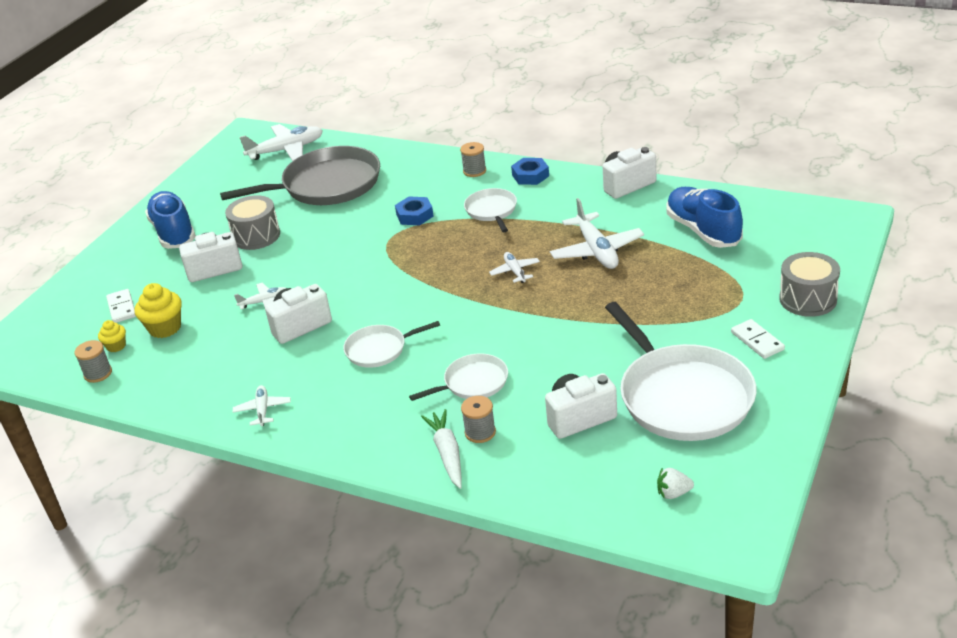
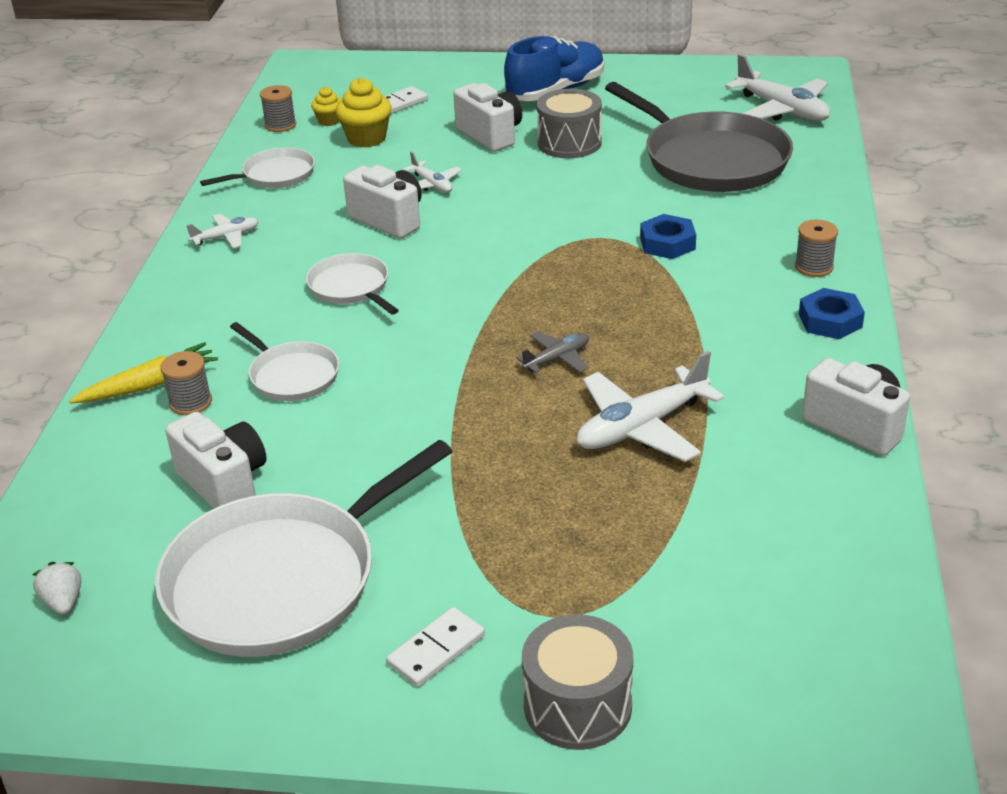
camera: 70 degrees right, 0 degrees up
white carrot [421,409,462,489] -> yellow carrot [69,342,218,404]
white pan [464,188,517,232] -> white pan moved to [200,147,315,188]
white plane [489,252,540,283] -> grey plane [516,331,589,373]
blue shoe [666,187,743,248] -> none

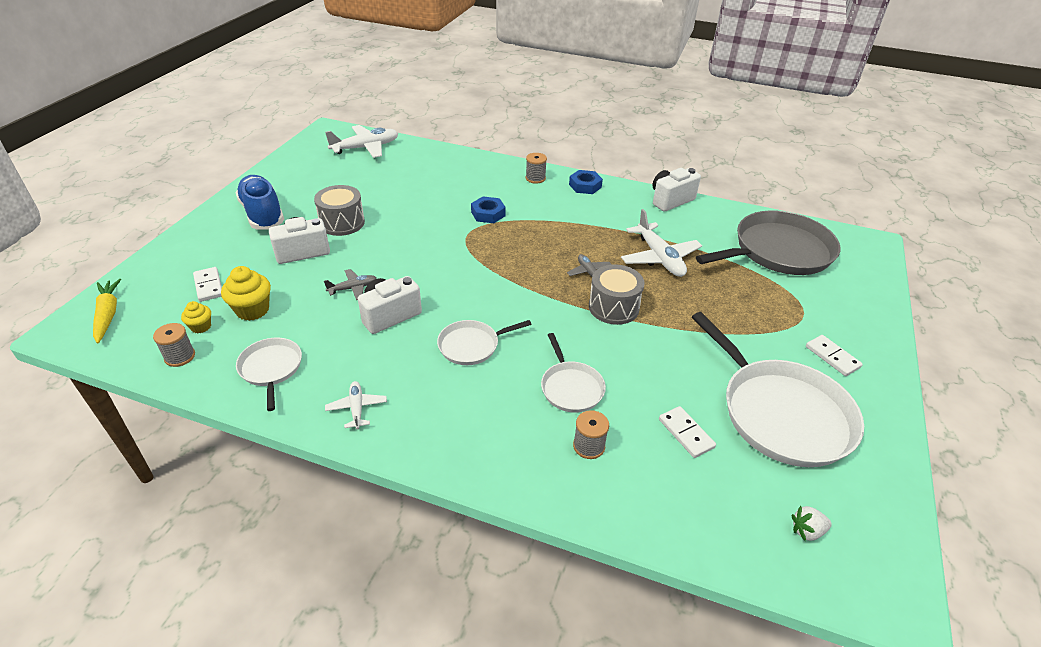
camera: 80 degrees left, 5 degrees up
yellow carrot [69,342,218,404] -> yellow carrot moved to [93,279,121,343]
white camera [165,412,267,509] -> white domino [659,406,716,458]
white pan [230,322,339,401] -> white pan turned 105 degrees clockwise [541,333,606,413]
white plane [402,152,462,193] -> grey plane [324,269,377,300]
grey drum [522,615,633,750] -> grey drum moved to [589,264,645,325]
grey pan [605,82,793,192] -> grey pan moved to [696,210,840,275]

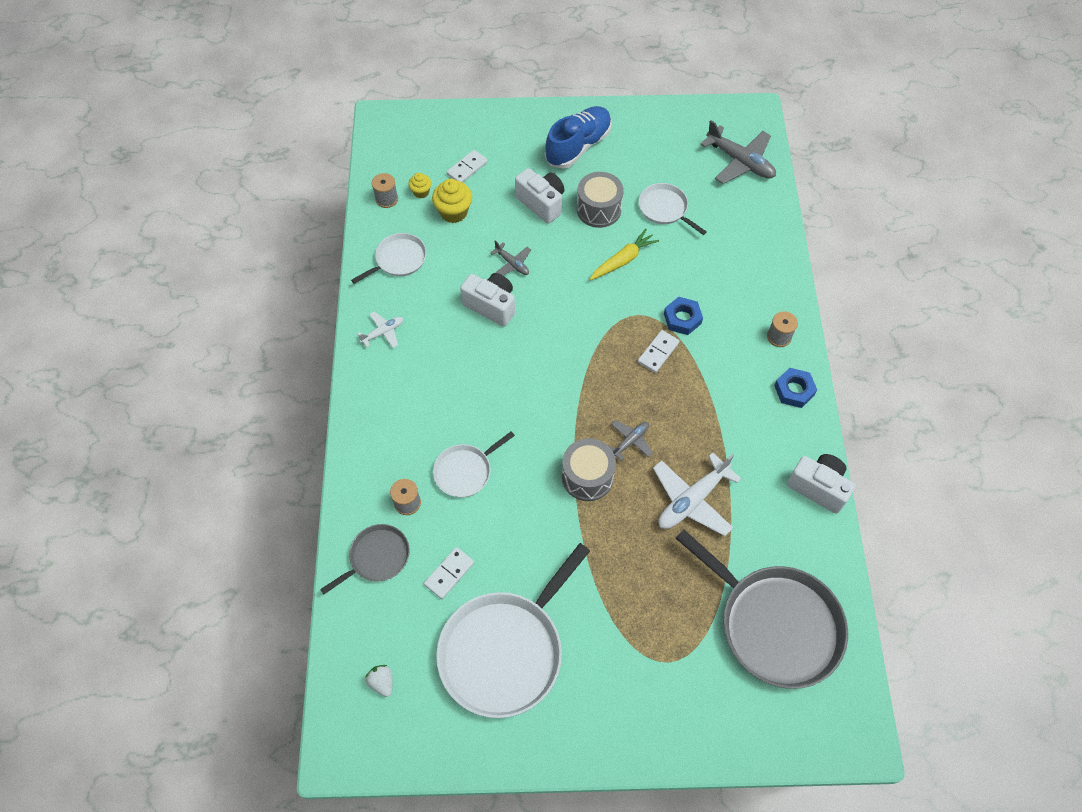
camera: 70 degrees right, 20 degrees up
yellow carrot [93,279,121,343] -> yellow carrot moved to [589,229,659,280]
white plane [325,125,398,158] -> grey plane [700,120,776,184]
white pan [437,320,532,365] -> white pan moved to [639,183,707,235]
white domino [806,335,863,376] -> white domino moved to [638,330,680,373]
none -> grey pan [320,524,409,594]

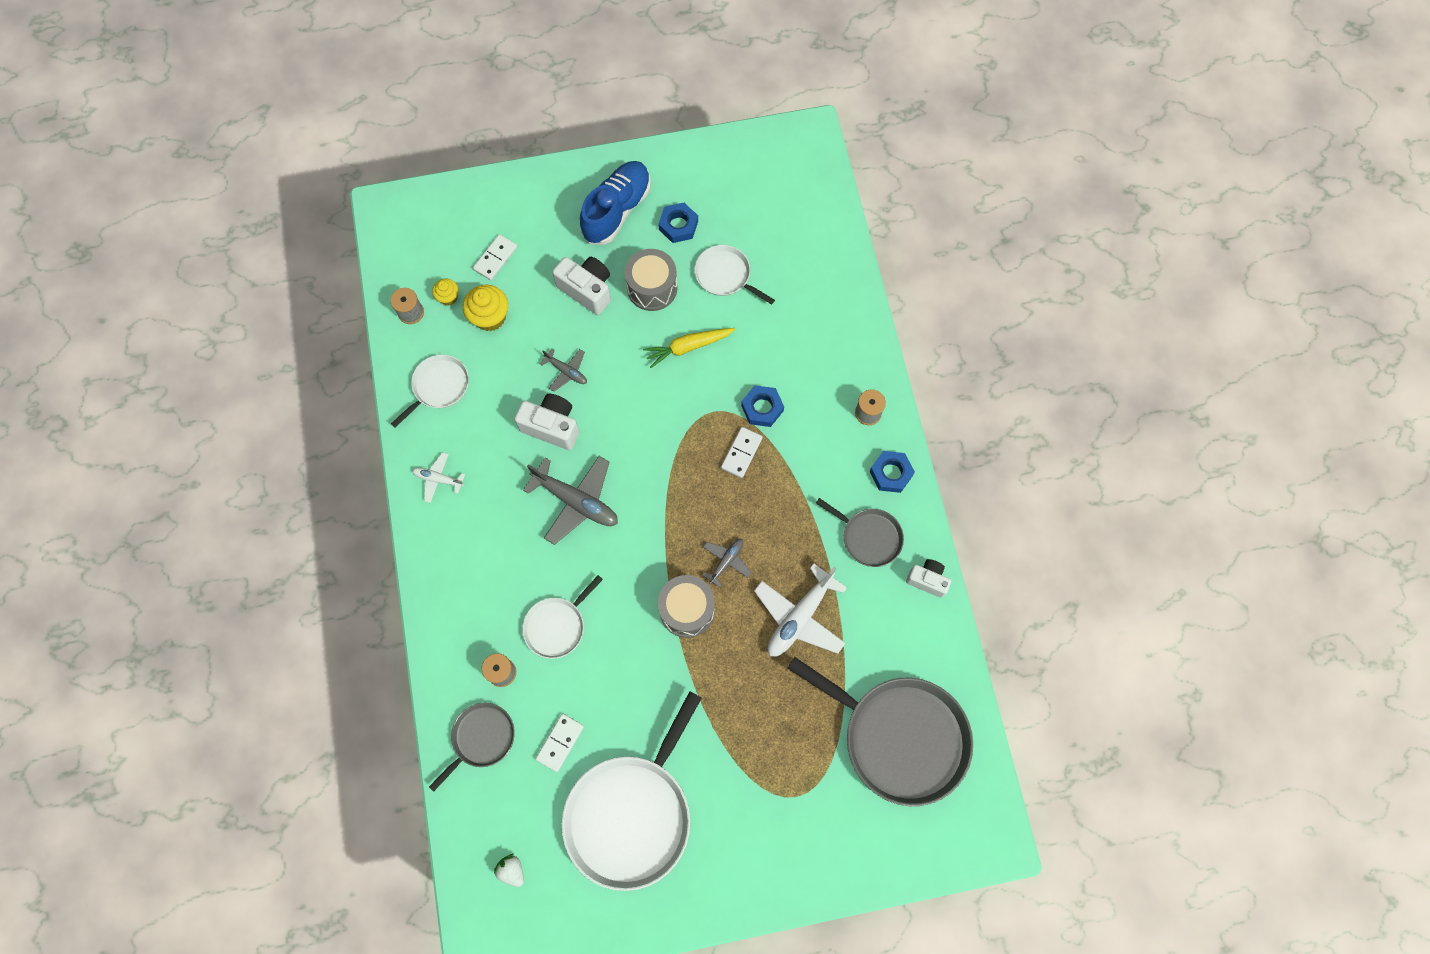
camera: 10 degrees left, 10 degrees up
white plane [357,312,403,348] -> white plane turned 120 degrees counterclockwise [412,452,465,503]
yellow carrot [589,229,659,280] -> yellow carrot turned 150 degrees counterclockwise [643,328,735,368]
grey plane [700,120,776,184] -> grey plane moved to [523,456,618,545]
white camera [787,454,855,514] -> white camera [906,559,951,598], size x0.66
none -> blue nut [658,203,698,243]
none -> grey pan [816,498,904,567]

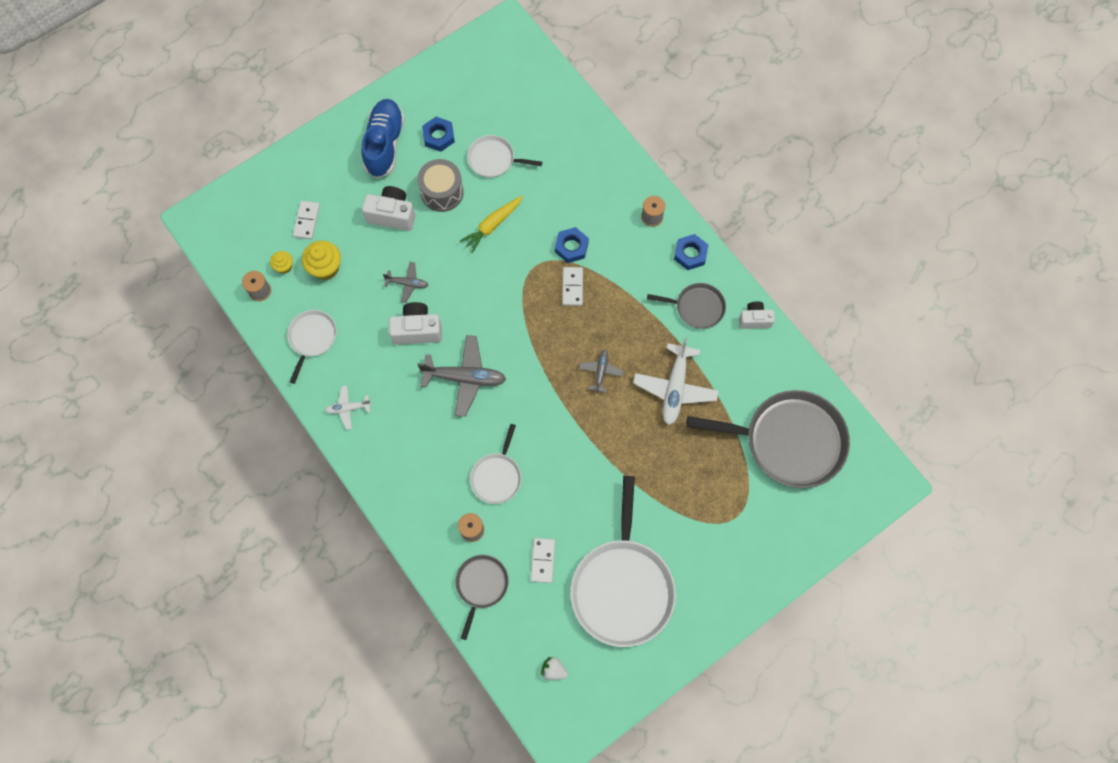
camera: 25 degrees left, 0 degrees up
grey drum [658,575,715,638] -> none

